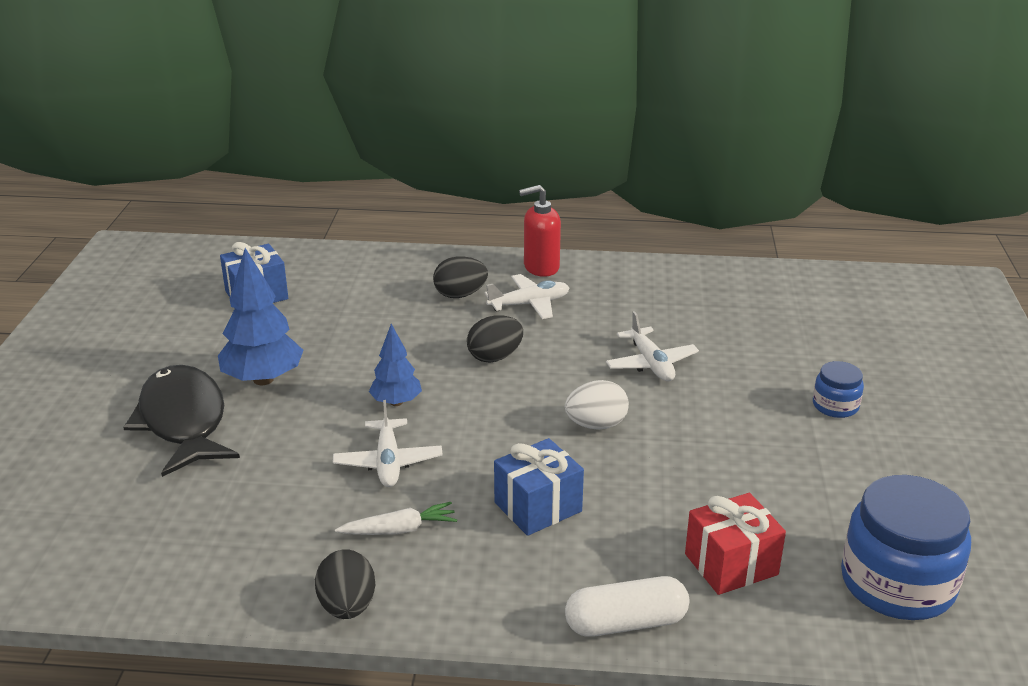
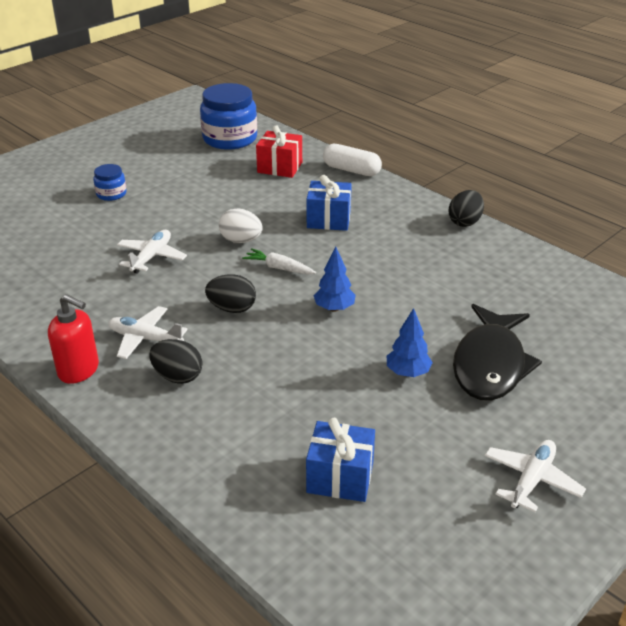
camera: 140 degrees left, 5 degrees up
blue tree [218,248,304,385] -> blue tree [387,308,433,377], size x0.61
white plane [333,400,443,487] -> white plane moved to [485,440,586,512]
white carrot [335,502,457,535] -> white carrot moved to [242,248,316,275]

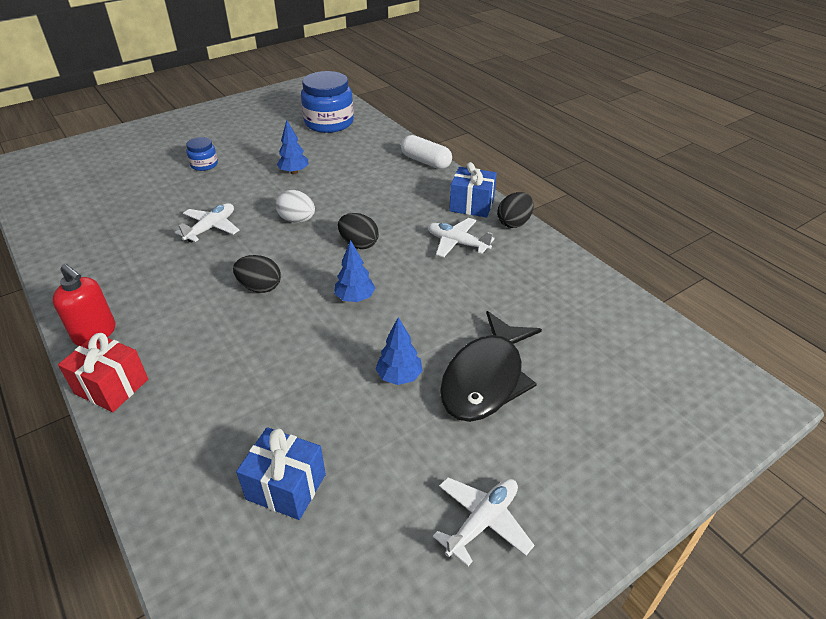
camera: 10 degrees right, 5 degrees up
white plane [108,306,188,359] -> white plane moved to [428,218,495,257]
black egg [149,339,203,384] -> black egg moved to [338,213,379,249]
white carrot [242,248,316,275] -> none
red gift [256,125,302,178] -> red gift moved to [58,333,148,412]
blue gift [307,175,352,231] -> blue gift moved to [449,162,497,218]
none -> blue tree [277,120,309,174]

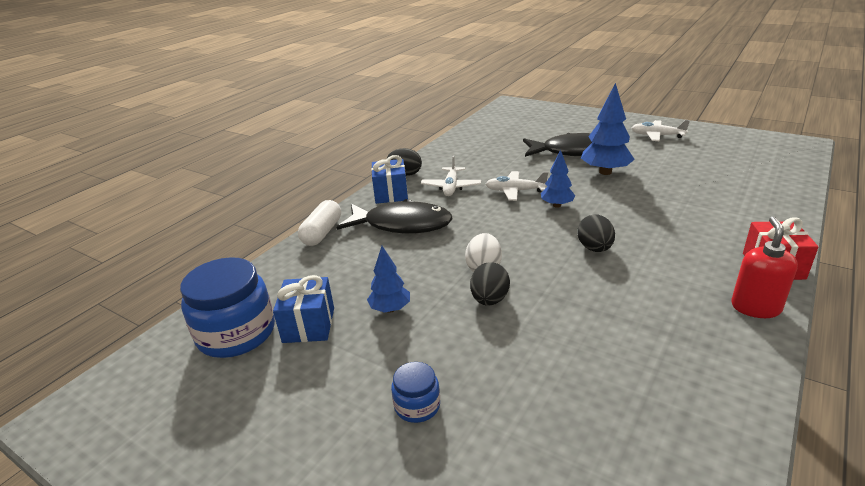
camera: 110 degrees left, 10 degrees down
white plane [175,203,239,243] -> white plane moved to [486,171,548,201]
blue gift [236,427,326,520] -> blue gift moved to [273,275,334,343]
black egg [338,213,379,249] -> black egg moved to [470,262,510,305]
blue tree [376,317,423,385] -> blue tree [581,83,635,175], size x1.65
none -> black fish [337,199,453,234]

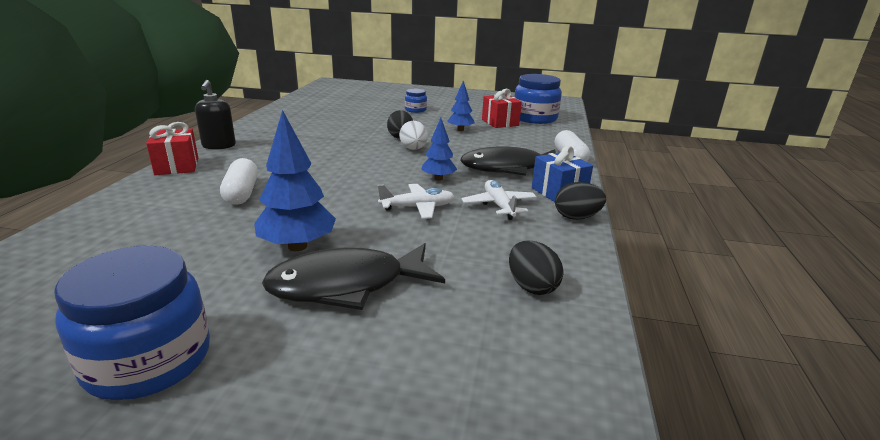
camera: 155 degrees right, 5 degrees down
blue gift [273,275,334,343] -> red gift [482,89,522,128]
blue tree [541,150,575,208] -> blue tree moved to [421,118,457,181]
black egg [577,214,615,252] -> black egg moved to [509,241,564,295]
white plane [632,120,690,141] -> blue jar [54,246,210,400]
red soap dispenser [731,216,798,318] -> black soap dispenser [195,80,236,150]
none -> white capsule [220,158,258,205]

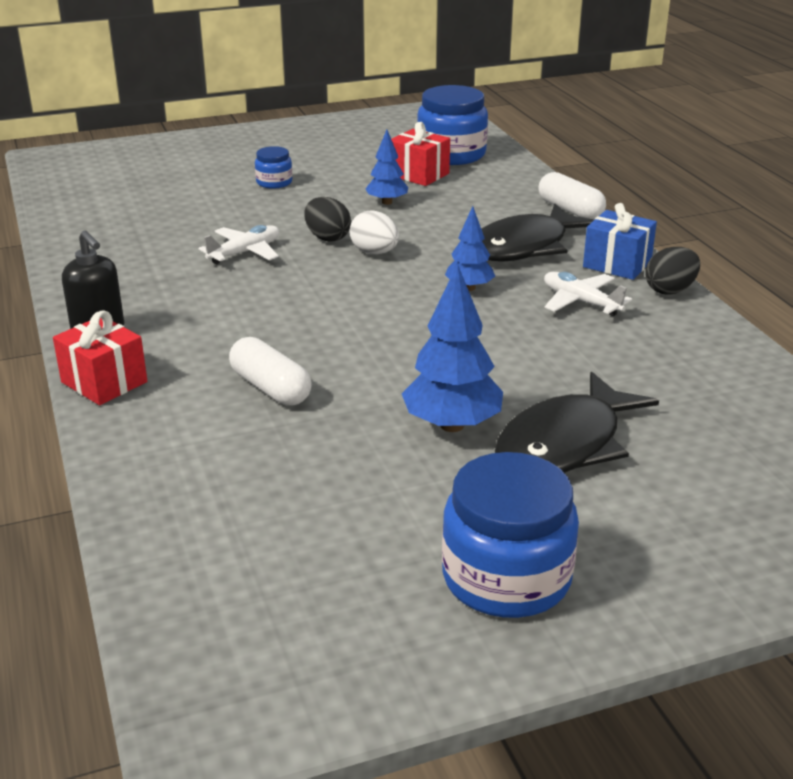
camera: 30 degrees left, 5 degrees up
white plane [378,184,455,219] -> white plane moved to [198,225,279,264]
black egg [509,241,564,295] -> none

